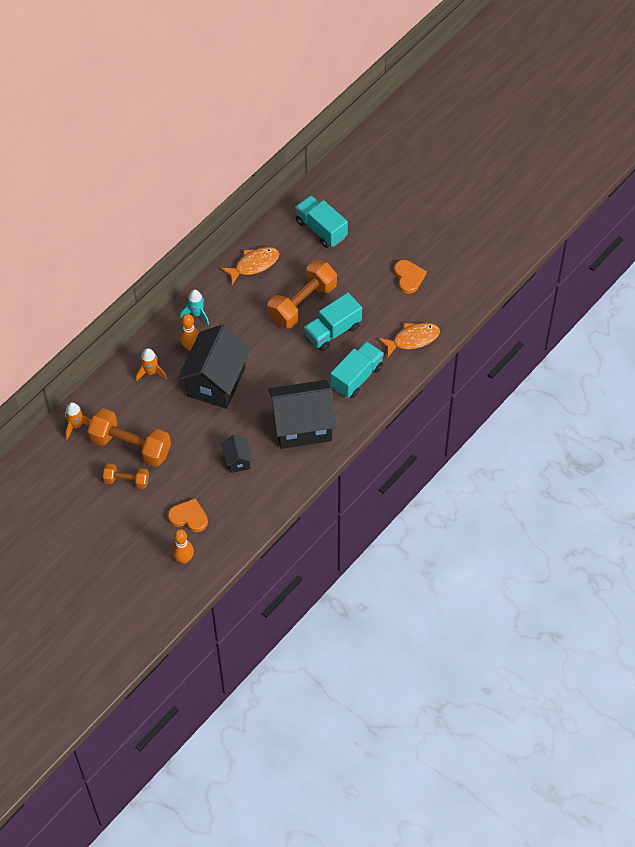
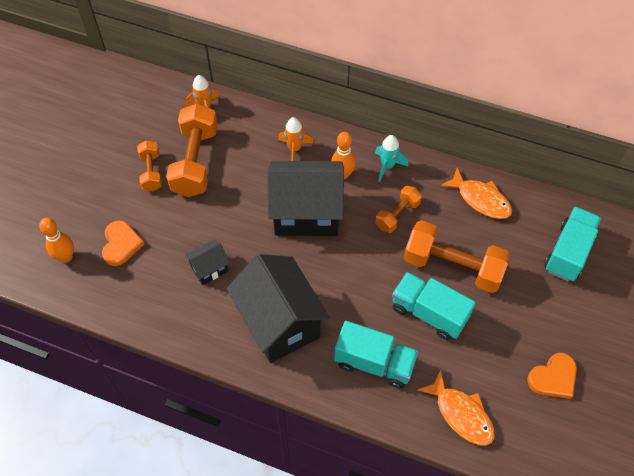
camera: 70 degrees right, 0 degrees up
none -> orange dumbbell [375,186,422,233]

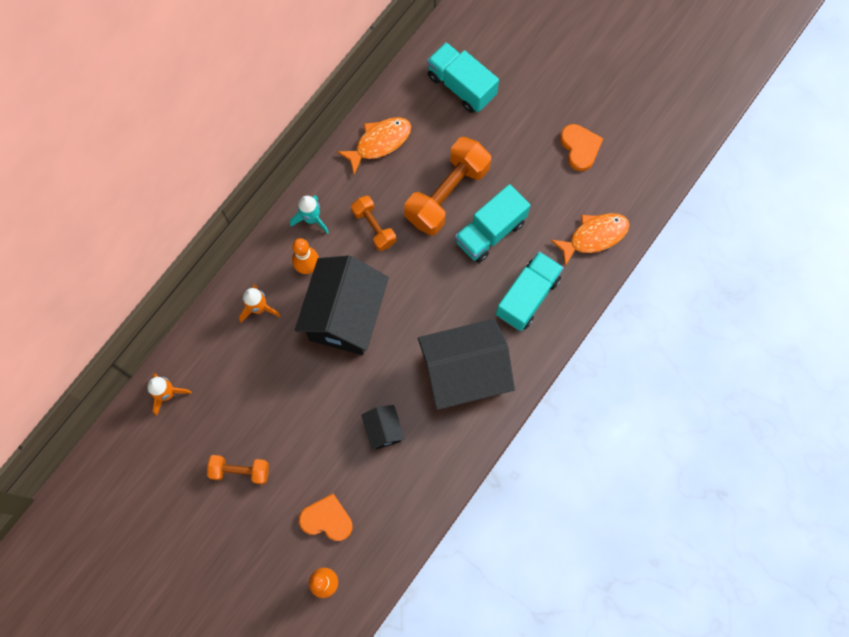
camera: 75 degrees left, 15 degrees up
orange dumbbell [166,103,218,197] -> none

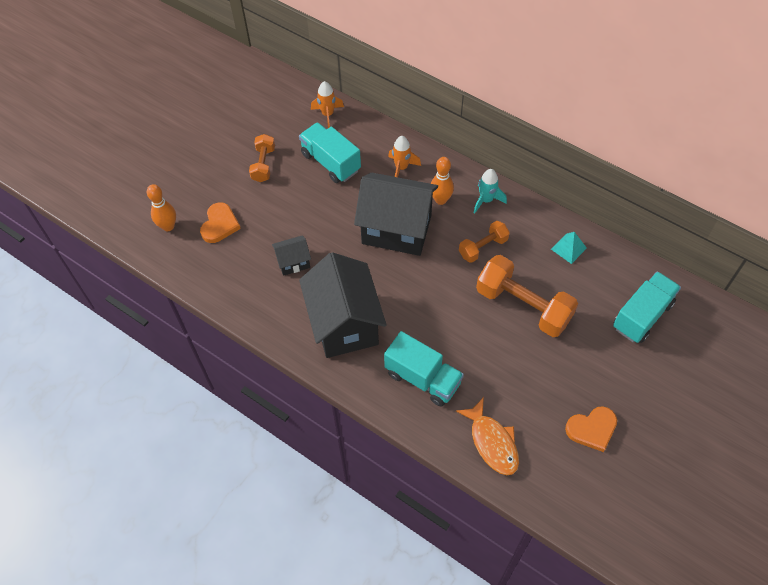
camera: 90 degrees right, 15 degrees down
orange fish [337,117,411,174] -> turquoise pyramid [551,232,587,264]
turquoise truck [455,184,530,263] -> turquoise truck moved to [299,122,361,183]

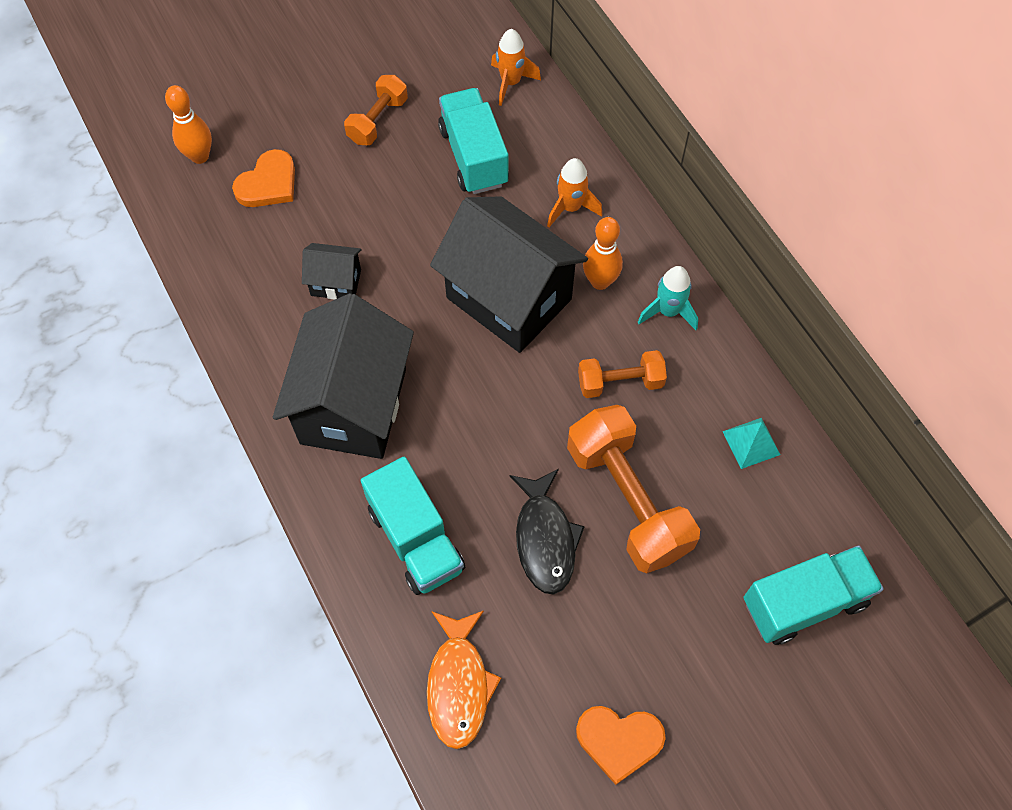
camera: 25 degrees right, 5 degrees up
none -> black fish [510,469,585,594]

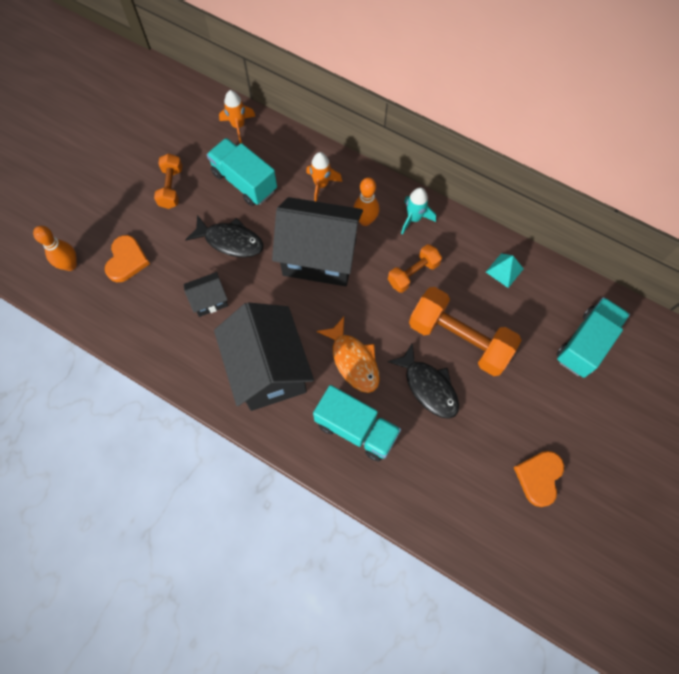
camera: 30 degrees left, 5 degrees up
orange fish [427,611,501,749] -> orange fish moved to [317,317,380,393]
orange heart [576,706,666,785] -> orange heart turned 135 degrees clockwise [514,451,564,507]
none -> black fish [185,215,264,258]

